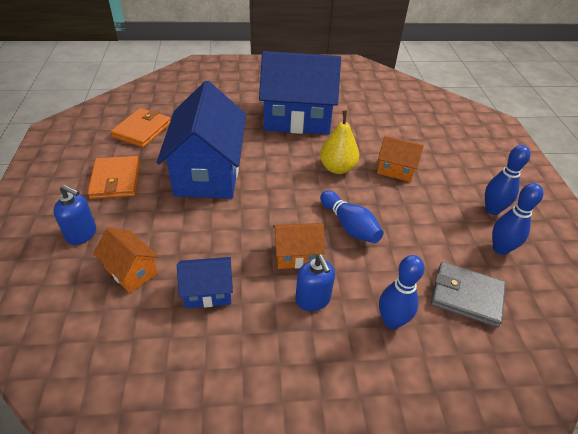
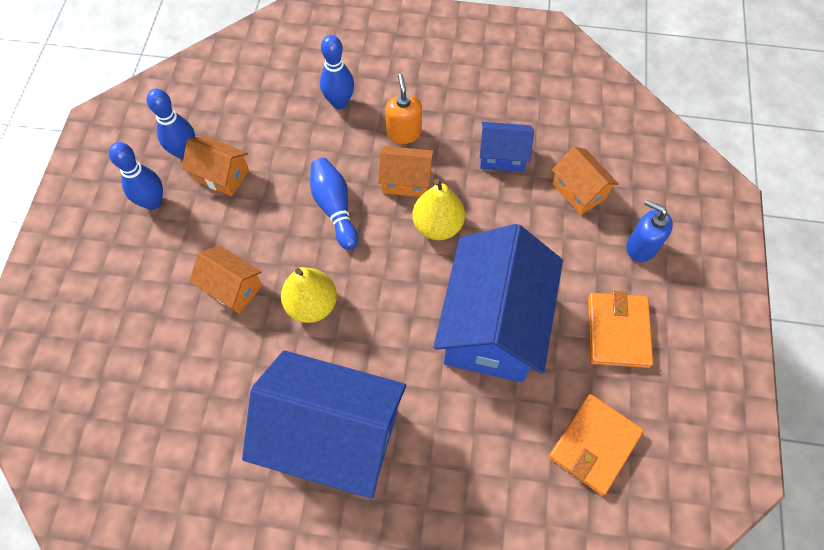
camera: 165 degrees left, 20 degrees up
blue soap dispenser [295,254,335,311] -> orange soap dispenser [385,74,422,144]
grey wallet [431,262,506,328] -> none
none -> orange house [182,136,249,196]
none -> yellow pear [412,179,465,240]

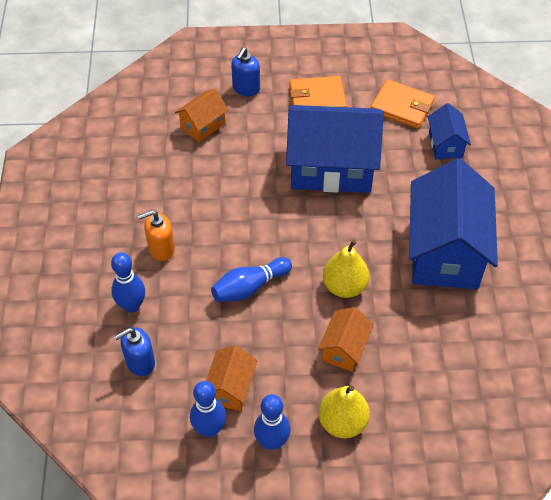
camera: 100 degrees left, 10 degrees down
orange house [378,146,434,197] -> none
yellow pear [412,179,465,240] -> yellow pear moved to [318,385,370,438]
blue house [480,122,534,172] -> blue house moved to [428,103,471,160]
none -> blue soap dispenser [114,327,155,376]

